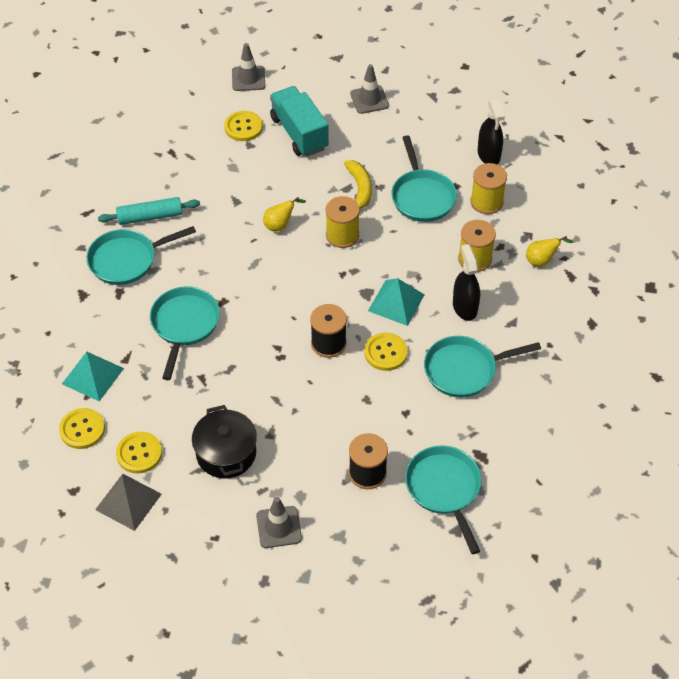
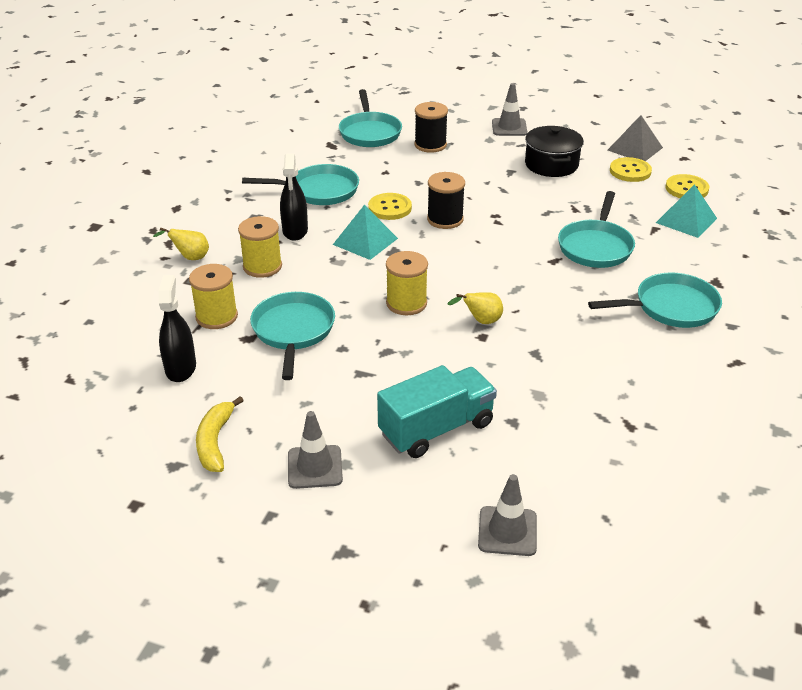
camera: 170 degrees left, 15 degrees down
turquoise rolling pin [98,197,200,225] -> none
yellow button [224,111,263,141] -> none
turquoise truck [270,86,329,157] -> turquoise truck turned 105 degrees counterclockwise [377,365,497,458]
yellow banana [344,160,372,209] -> yellow banana moved to [196,396,244,472]

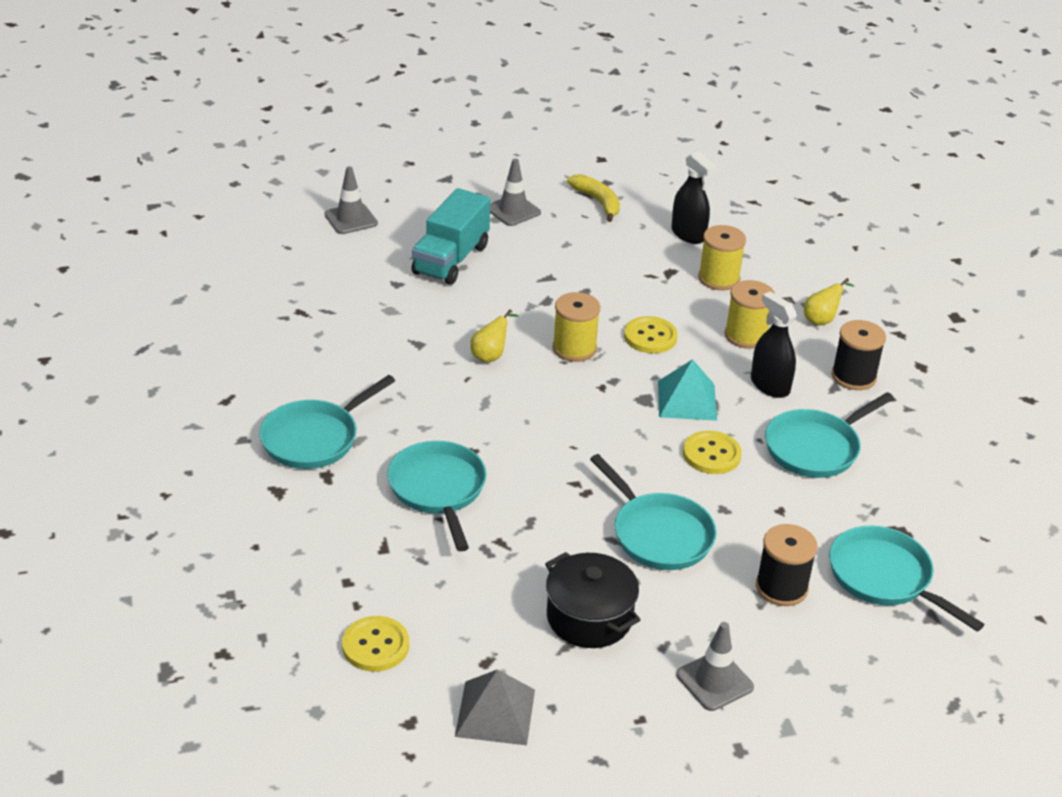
camera: 145 degrees right, 0 degrees up
turquoise pan [250,292,335,380] -> turquoise pan moved to [590,454,717,570]
black spool [427,172,465,229] -> black spool moved to [831,320,886,390]
yellow button [610,157,652,182] -> yellow button moved to [624,316,678,353]
turquoise pyramid [656,184,717,238] -> none

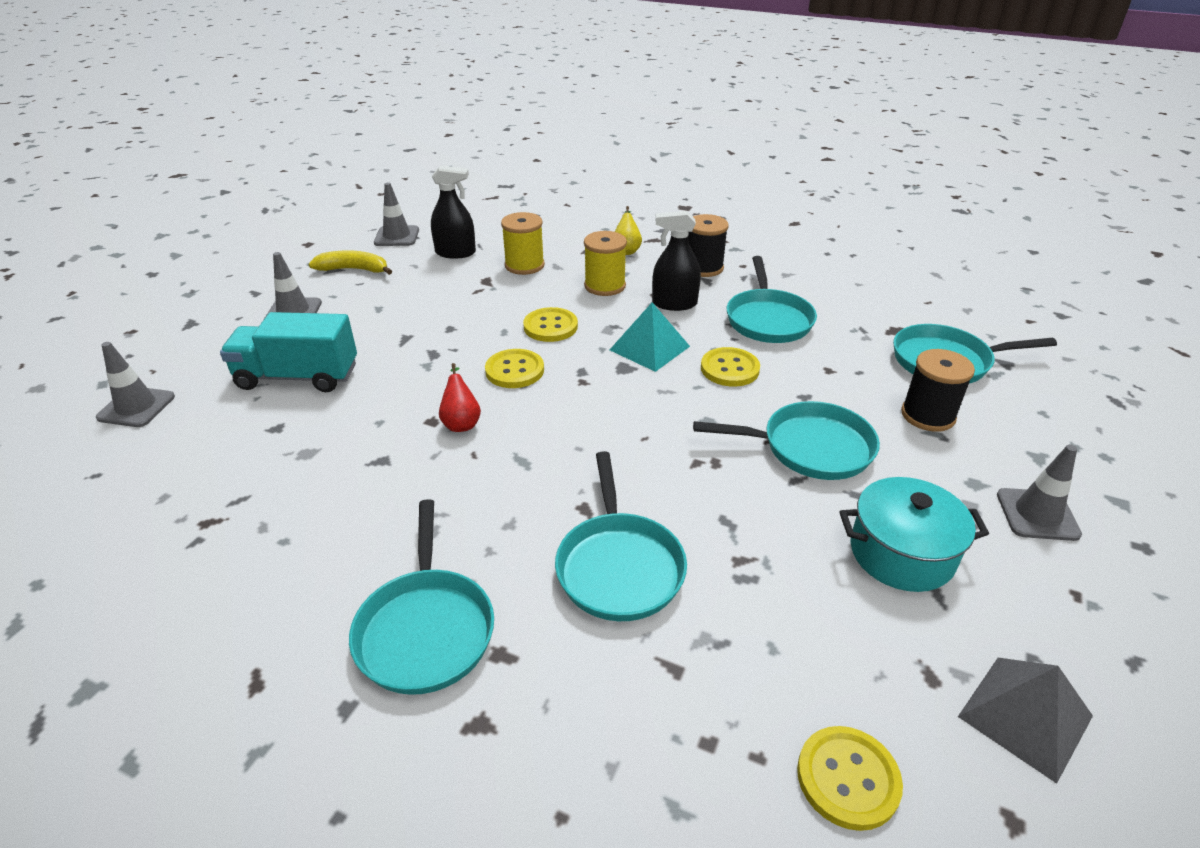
camera: 50 degrees left, 0 degrees up
turquoise pan [387,441,487,551] -> turquoise pan turned 120 degrees counterclockwise [555,451,687,621]
turquoise truck [412,188,491,285] -> turquoise truck turned 120 degrees clockwise [220,312,357,392]
yellow pear [470,309,518,363] -> red pear [439,363,481,432]
black pot [545,552,640,648] -> turquoise pot [840,477,989,592]
yellow spool [552,292,600,362] -> yellow button [485,349,544,388]
none -> grey traffic cone [374,183,419,246]

